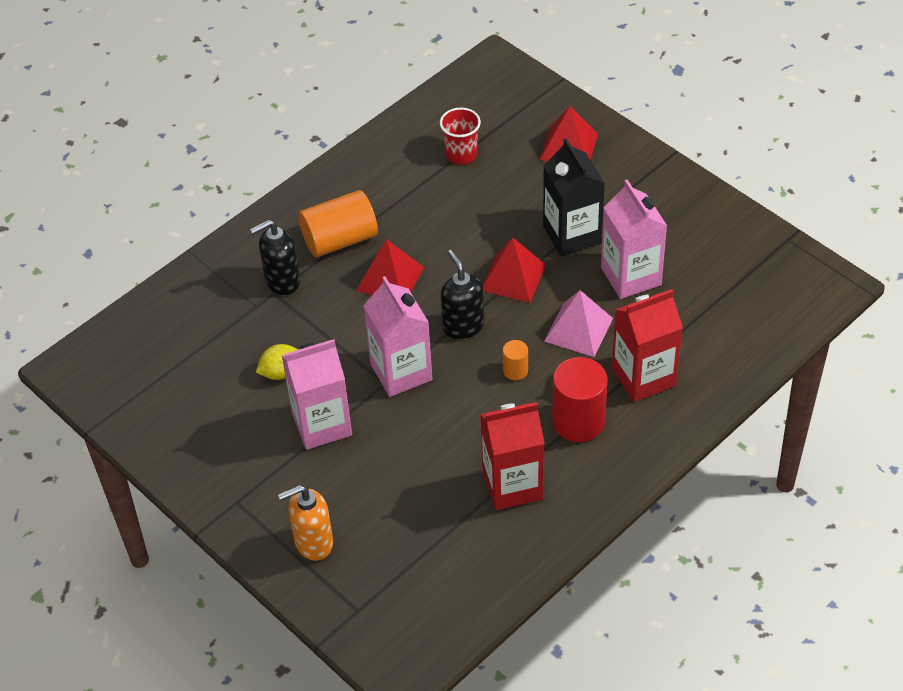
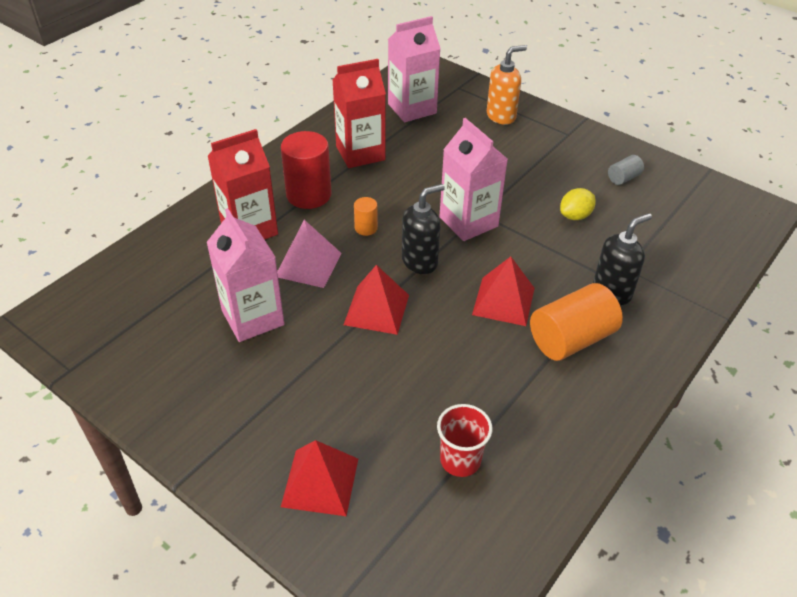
camera: 170 degrees right, 5 degrees down
pink carton [282,339,352,450] -> pink carton moved to [388,16,441,122]
black soap dispenser [441,250,484,339] -> black soap dispenser turned 90 degrees counterclockwise [402,184,445,274]
black carton [543,138,605,256] -> none
none -> grey cylinder [608,155,644,185]

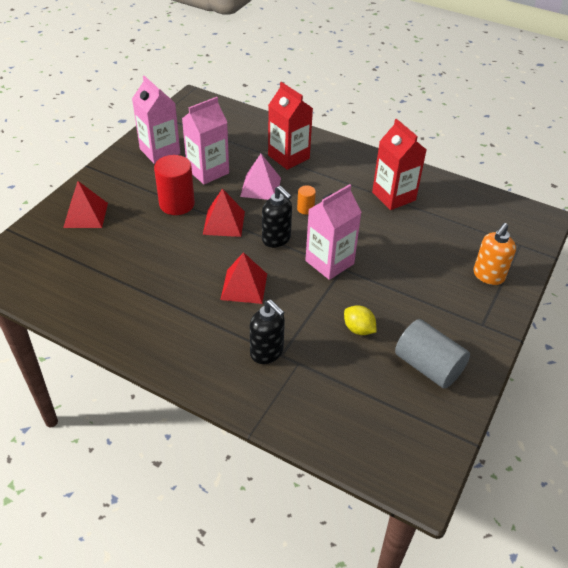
camera: 80 degrees right, 0 degrees up
red cylinder [281,131,331,209] -> red cylinder moved to [154,155,195,215]
pink carton [388,16,441,122] -> pink carton moved to [132,76,180,164]
red cup [437,404,492,477] -> none
orange soap dispenser [487,45,527,125] -> orange soap dispenser turned 75 degrees clockwise [474,223,516,285]
orange cylinder [530,283,623,361] -> none
grey cylinder [608,155,644,185] -> grey cylinder [395,319,470,389], size x2.05

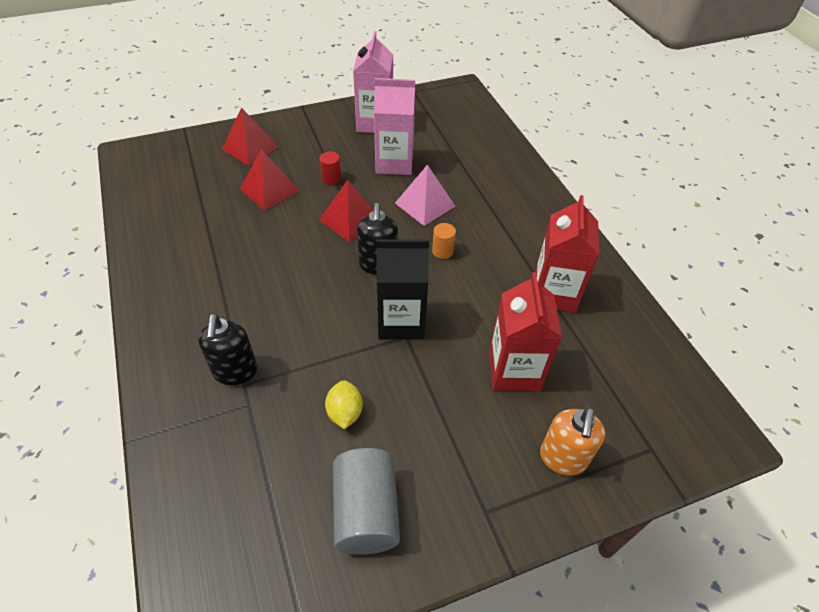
camera: 40 degrees right, 5 degrees up
red cylinder [154,155,195,215] -> red cylinder [320,151,341,185], size x0.49
red pyramid [220,252,267,304] -> red pyramid moved to [240,149,299,211]
red carton [268,82,313,170] -> red carton moved to [489,272,562,391]
pink carton [305,184,362,280] -> black carton [376,239,429,339]
orange soap dispenser [474,223,516,285] -> orange soap dispenser turned 60 degrees counterclockwise [540,407,605,475]

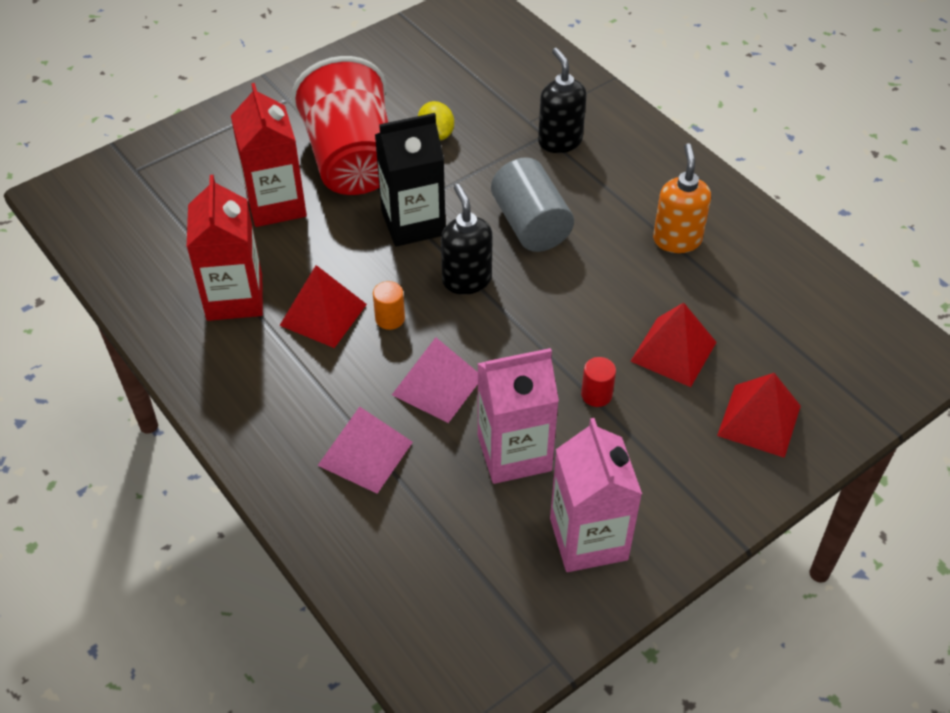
camera: 165 degrees right, 0 degrees up
red pyramid [319,180,374,242] -> red pyramid moved to [279,265,367,348]
grey cylinder [333,448,400,555] -> grey cylinder moved to [491,157,574,252]
orange soap dispenser [540,407,605,475] -> orange soap dispenser moved to [653,143,711,253]
none -> red cup [291,56,389,195]
none -> pink pyramid [317,407,413,494]

